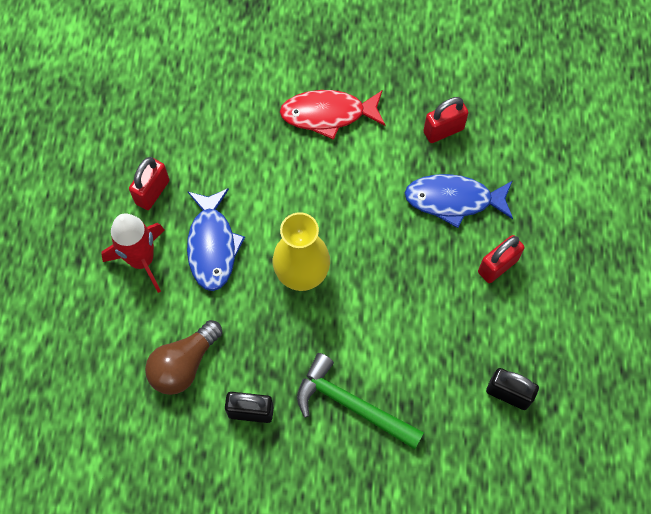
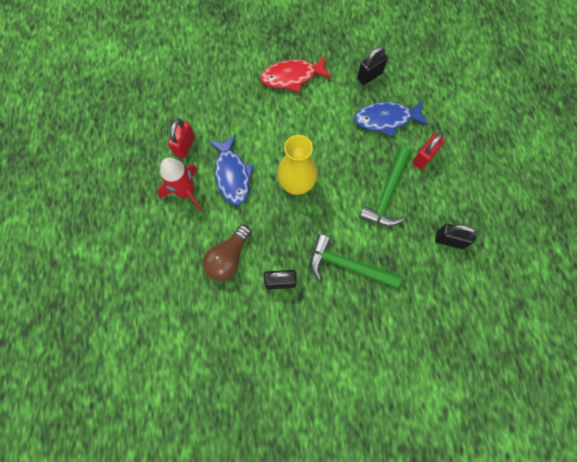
camera: 10 degrees left, 5 degrees up
red padlock [423,97,469,143] -> black padlock [357,46,388,85]
none -> green hammer [359,147,411,226]

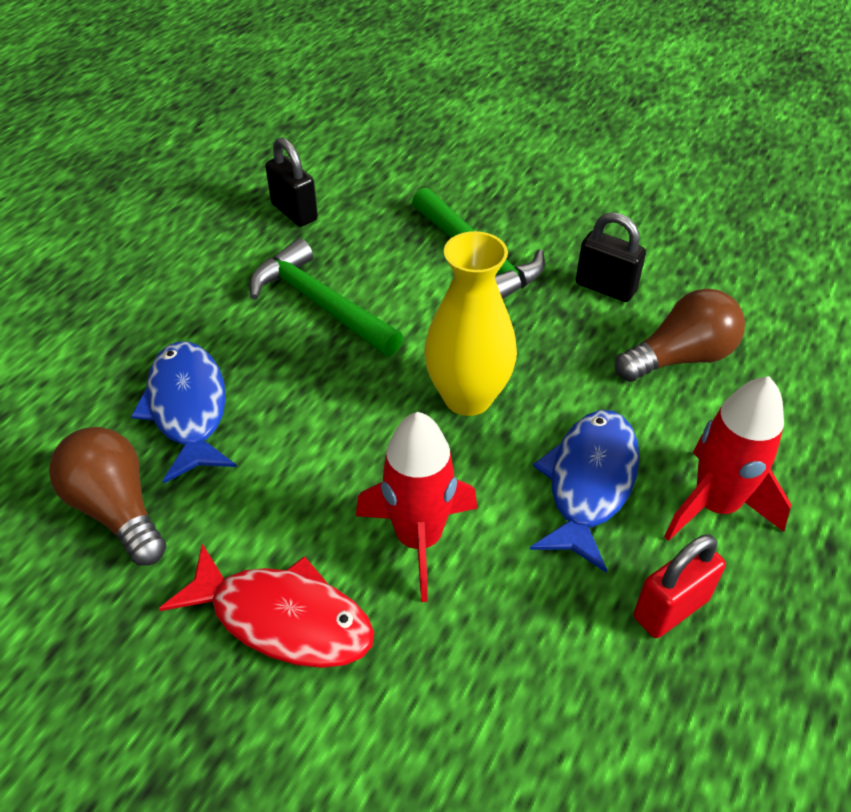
camera: 145 degrees left, 25 degrees down
blue fish [354,100,428,137] -> blue fish turned 135 degrees counterclockwise [131,342,237,484]
black padlock [357,46,388,85] -> brown light bulb [49,427,166,565]
green hammer [359,147,411,226] -> green hammer turned 105 degrees counterclockwise [249,238,403,356]
red padlock [412,133,445,170] -> none
none -> red rocket [356,412,477,602]

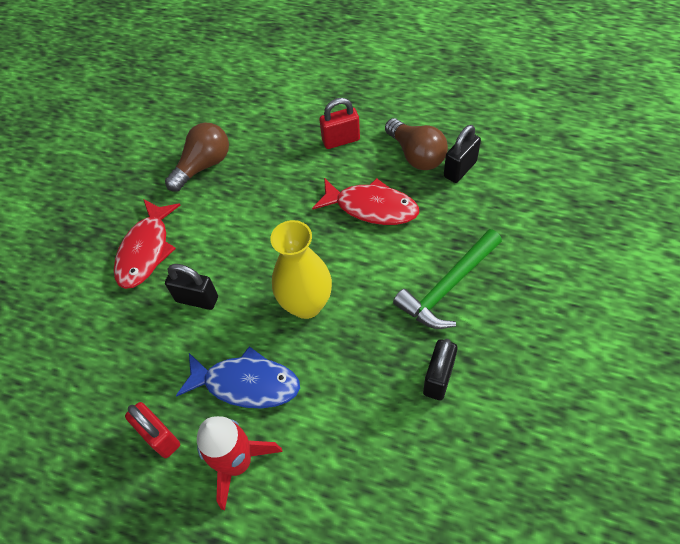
camera: 85 degrees right, 10 degrees up
blue fish [131,342,237,484] -> none
green hammer [249,238,403,356] -> red fish [312,178,419,225]
red rocket [356,412,477,602] -> black padlock [165,264,218,310]
brown light bulb [615,288,745,382] -> brown light bulb moved to [385,118,448,170]
none -> red padlock [319,98,360,149]

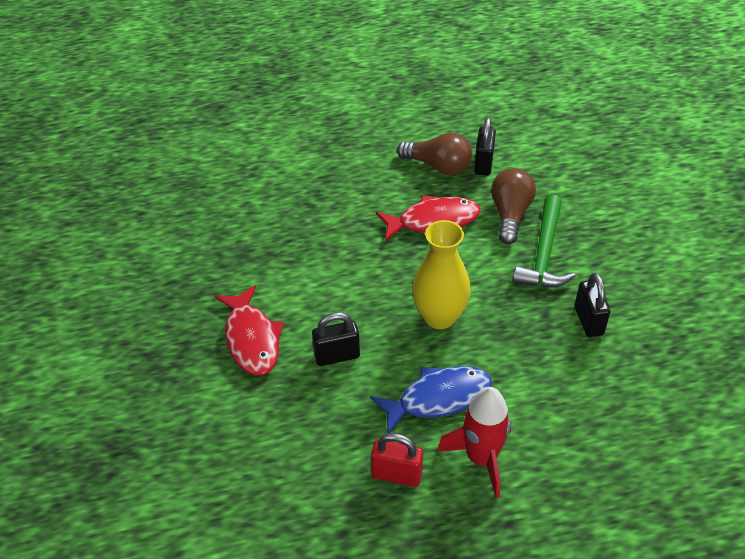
camera: 35 degrees left, 10 degrees down
brown light bulb [165,123,229,192] -> brown light bulb moved to [491,168,536,245]
red padlock [319,98,360,149] -> none

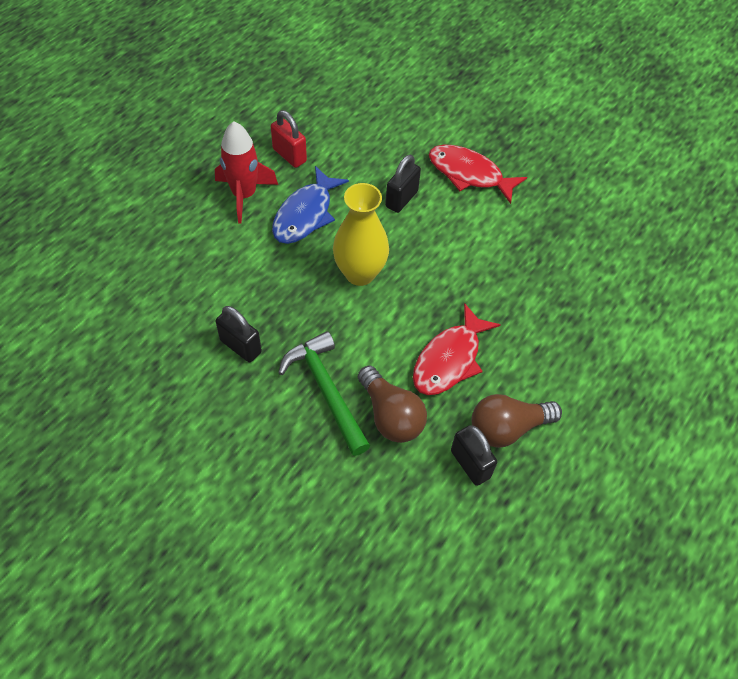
camera: 135 degrees right, 10 degrees up
red padlock [371,433,423,487] -> red padlock turned 75 degrees clockwise [271,110,307,168]

